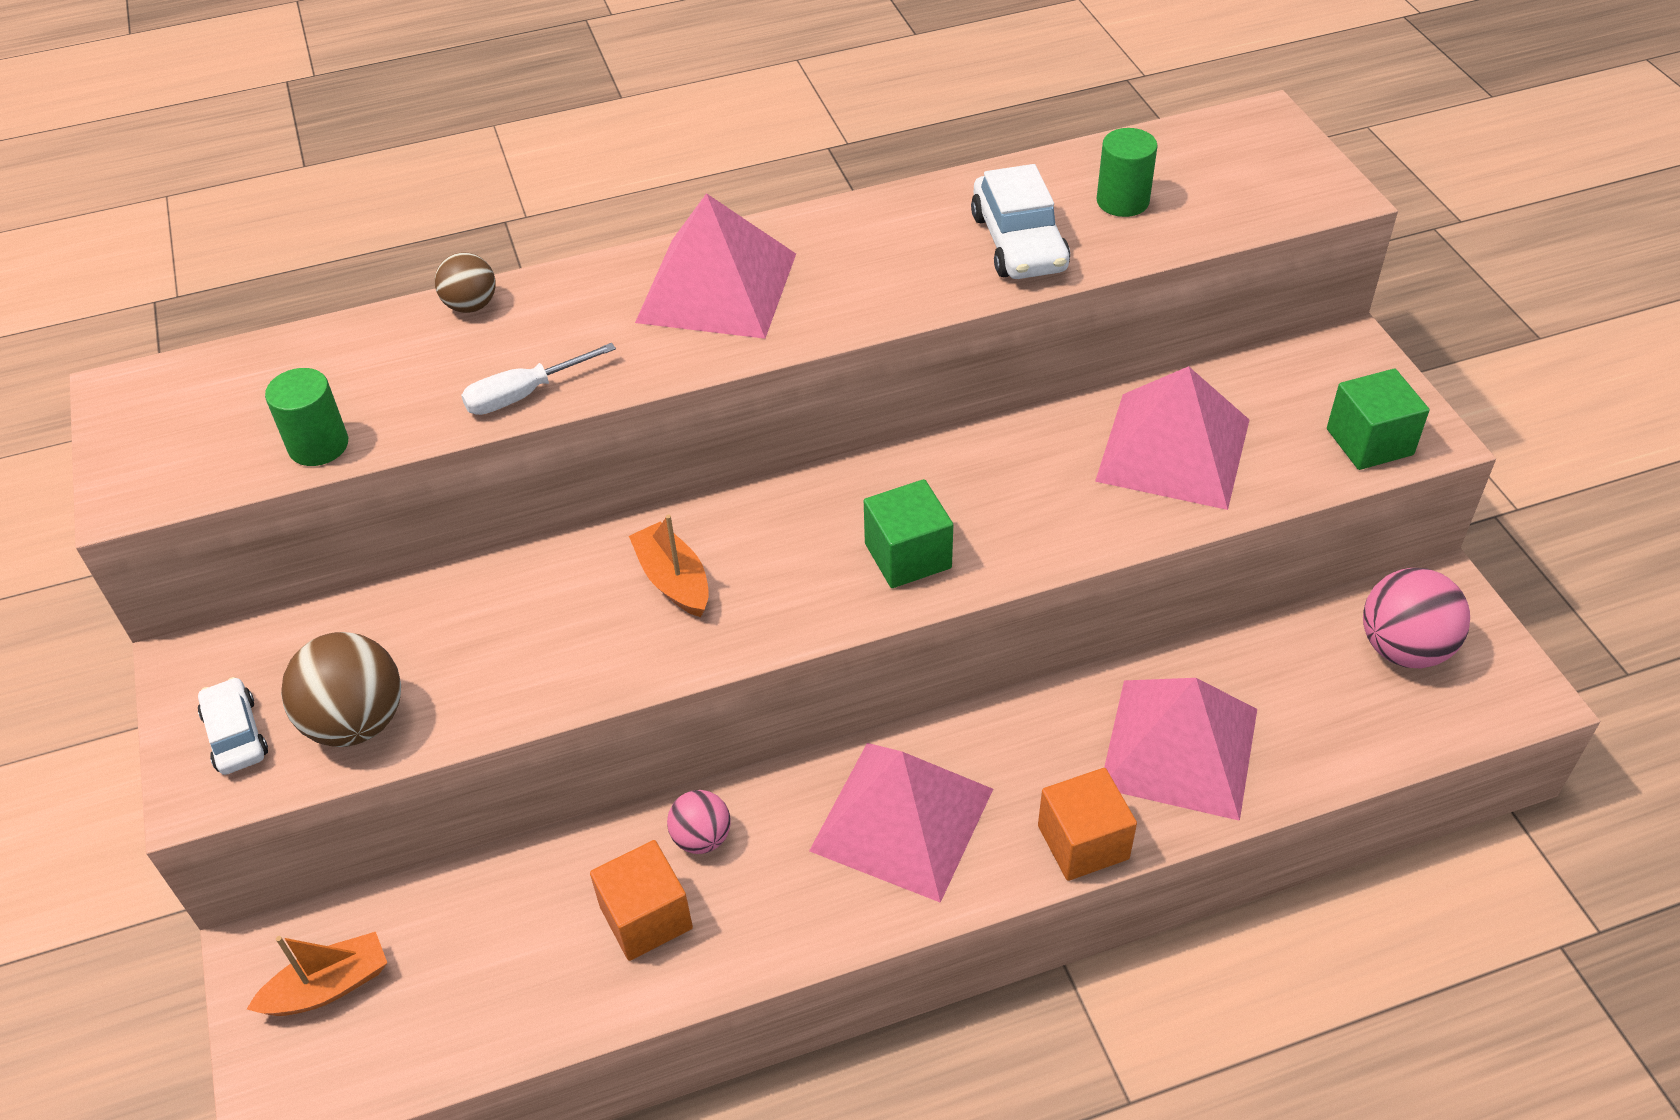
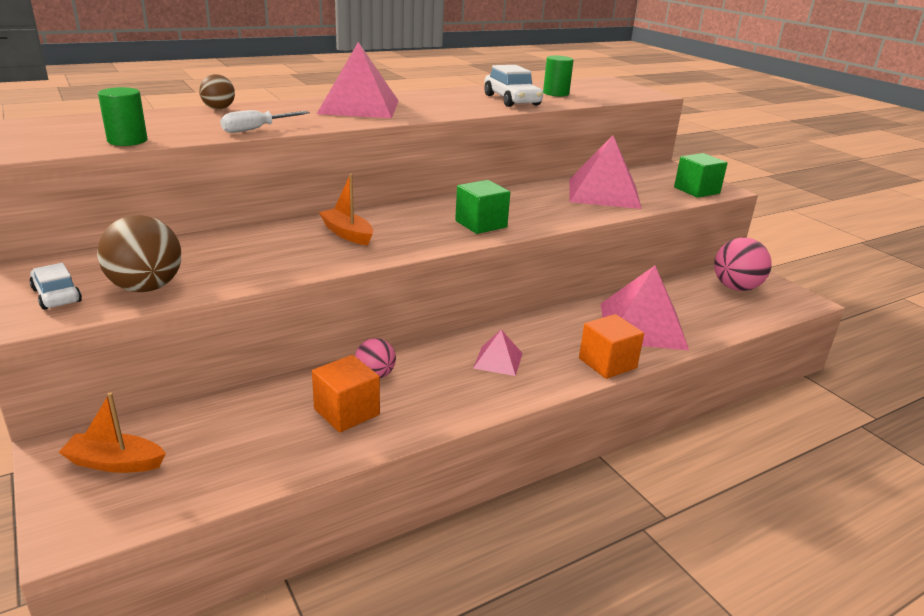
camera: 15 degrees left, 20 degrees down
orange boat [247,932,387,1016] -> orange boat turned 135 degrees counterclockwise [58,392,166,473]
pink pyramid [809,743,993,903] -> pink pyramid [473,330,523,376], size x0.49

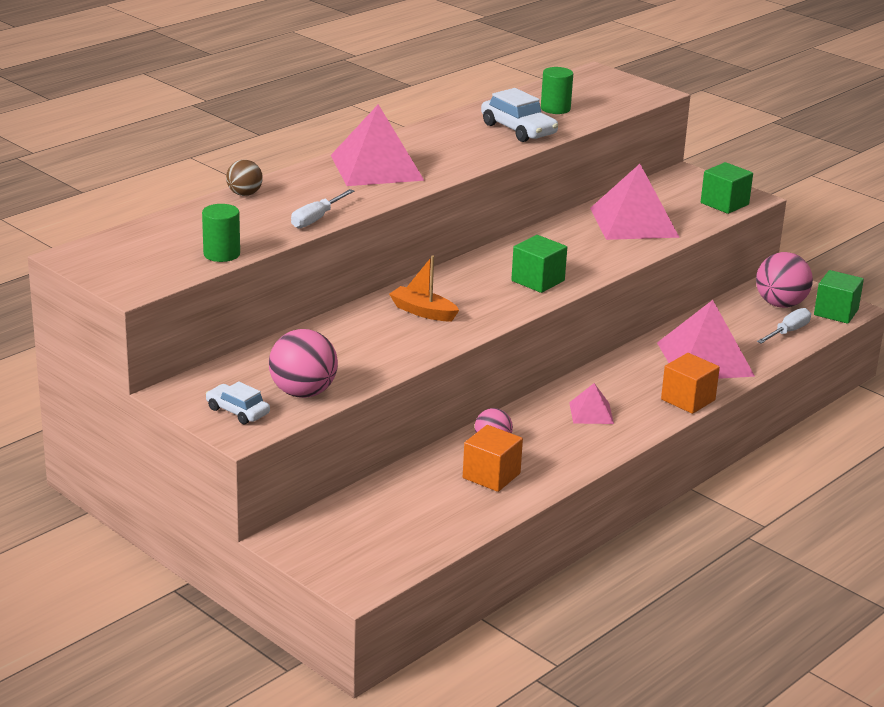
camera: 15 degrees left, 0 degrees up
orange boat [58,392,166,473] -> none
brown ball [97,215,181,292] -> pink ball [269,329,338,398]
none -> white screwdriver [757,308,811,344]
none -> green cube [814,270,864,324]

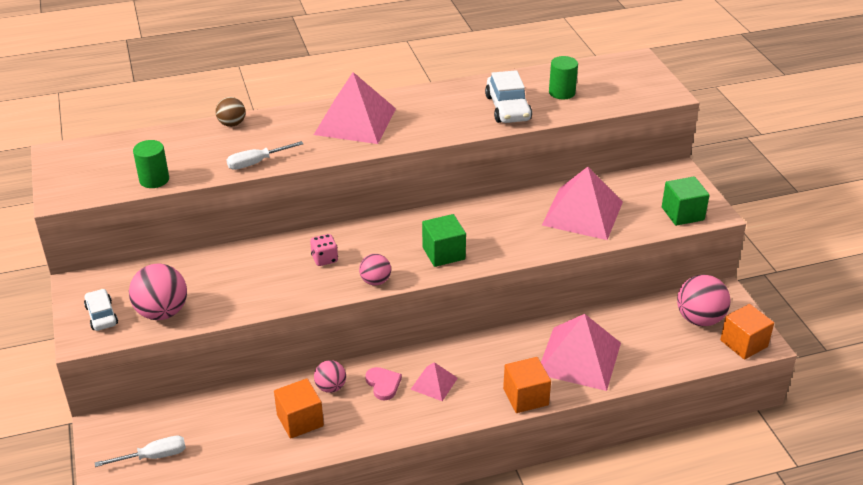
camera: 30 degrees right, 10 degrees up
orange boat [389,255,459,321] -> pink dice [310,234,338,266]
white screwdriver [757,308,811,344] -> white screwdriver moved to [95,436,186,467]
green cube [814,270,864,324] -> orange cube [720,304,774,360]
none -> pink ball [359,254,391,285]
none -> pink heart [365,367,402,400]

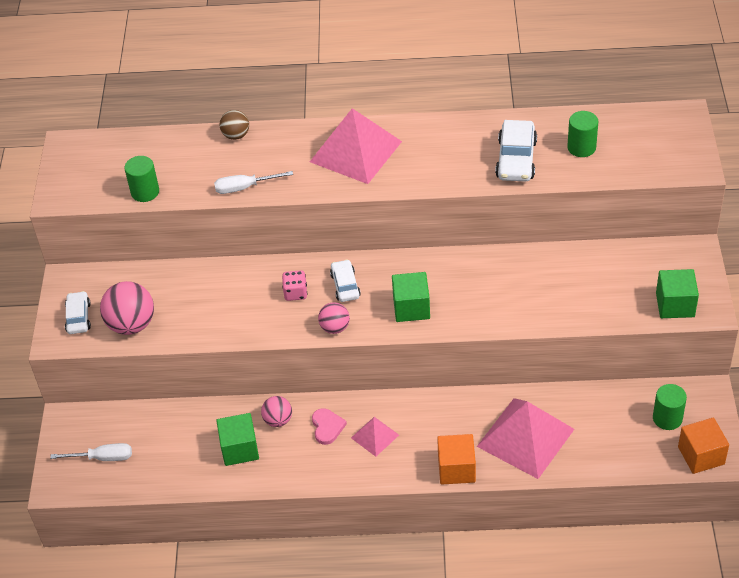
camera: 20 degrees right, 10 degrees up
orange cube [274,378,324,439] -> green cube [216,413,259,466]
pink pyramid [542,167,623,240] -> none
pink ball [677,275,730,326] -> green cylinder [653,384,687,430]
none -> white car [330,259,361,302]

